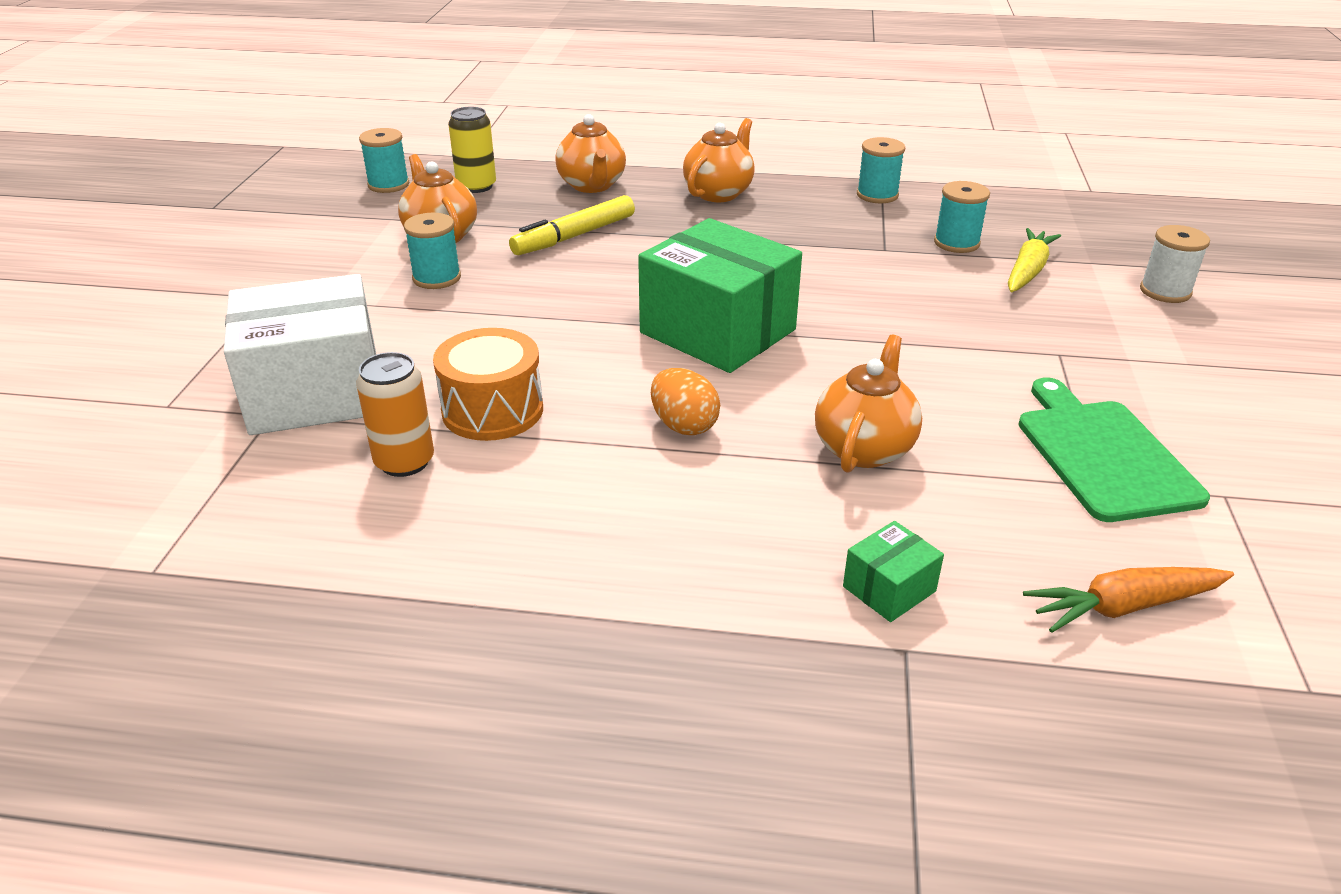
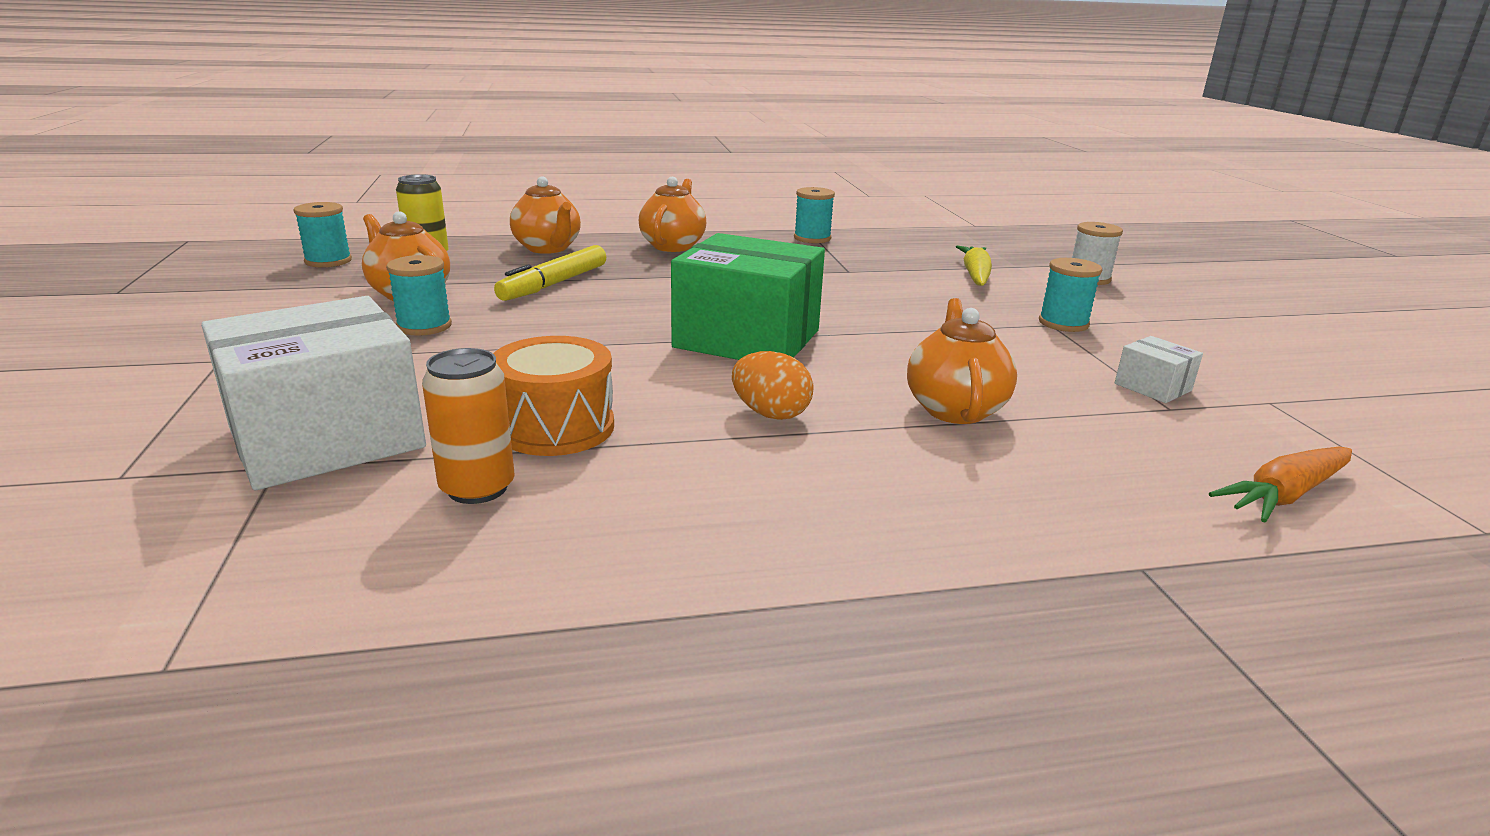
camera: 20 degrees left, 10 degrees down
green box [843,521,944,622] -> none
turquoise spool [934,181,990,253] -> turquoise spool moved to [1039,258,1102,332]
green cutting board [1018,377,1210,522] -> white box [1115,336,1203,403]

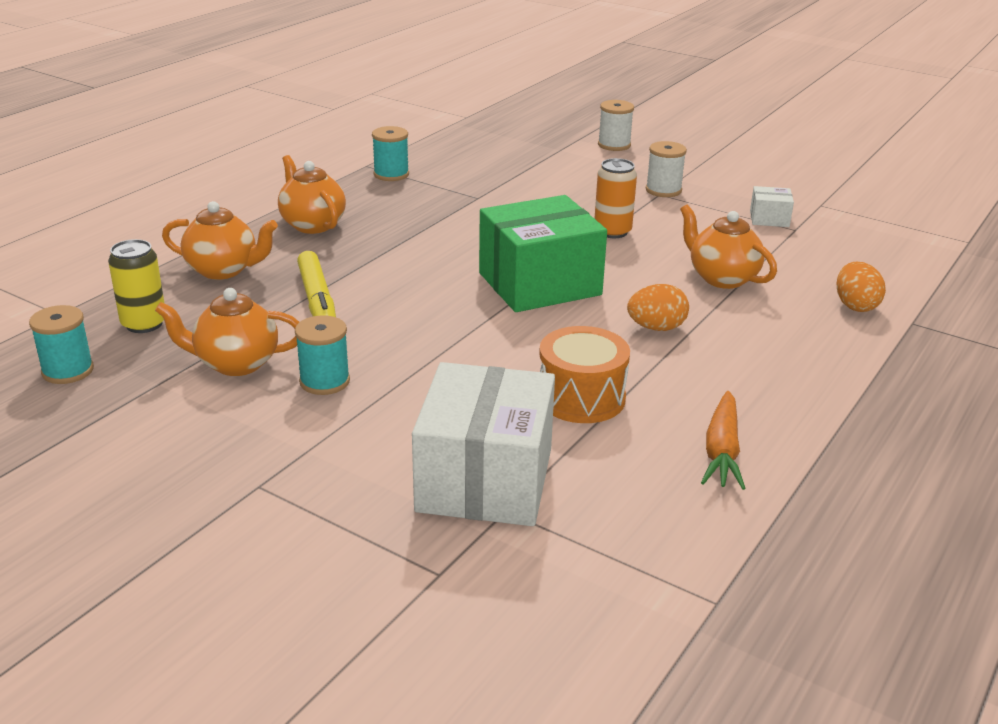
camera: 45 degrees left, 5 degrees up
orange can [422,348,515,504] -> orange can moved to [594,158,637,238]
yellow carrot [956,245,992,286] -> none
turquoise spool [1039,258,1102,332] -> white spool [646,141,687,197]
orange carrot [1209,446,1352,523] -> orange carrot moved to [701,391,746,490]
none -> orange egg [836,262,886,312]

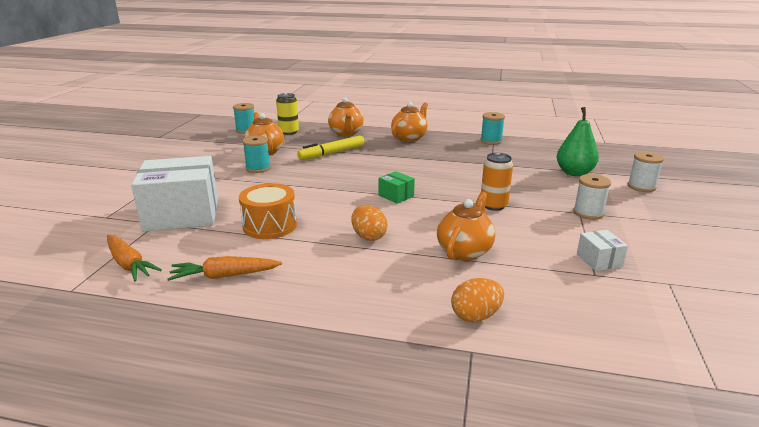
camera: 70 degrees right, 5 degrees down
green box [479,195,607,312] -> green box [379,171,415,204], size x0.43
none -> orange carrot [107,235,162,281]
none -> green pear [557,107,599,176]

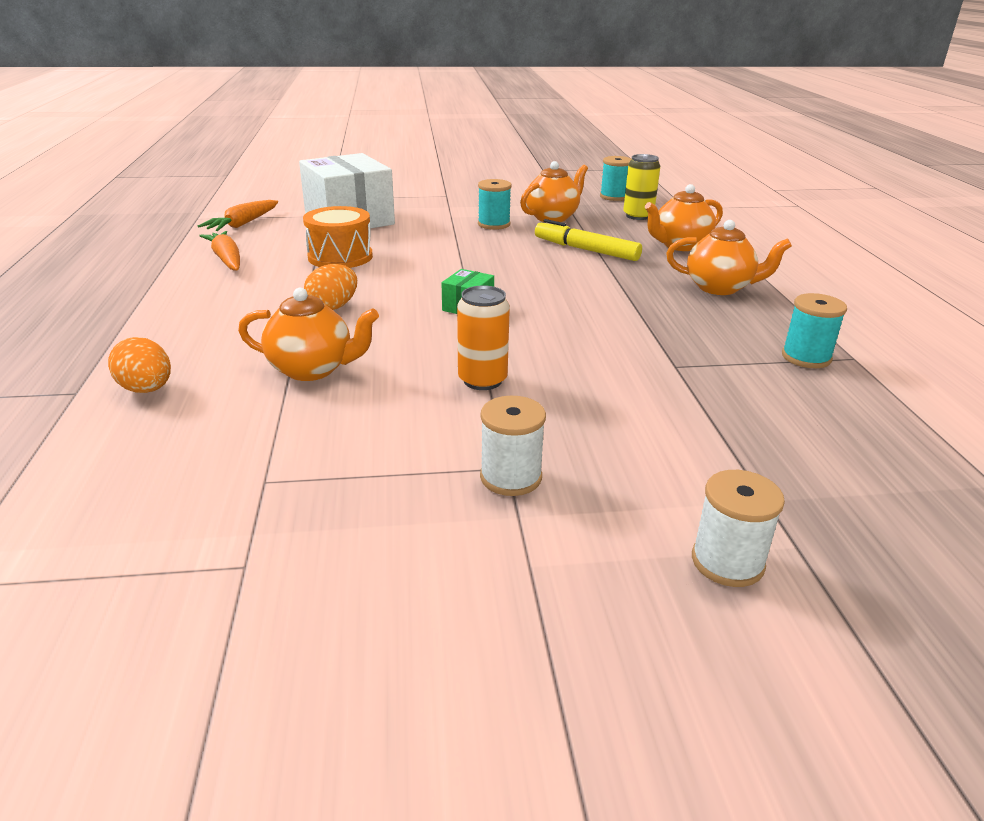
camera: 70 degrees right, 5 degrees up
green pear [557,107,599,176] -> none
white box [577,230,628,271] -> none

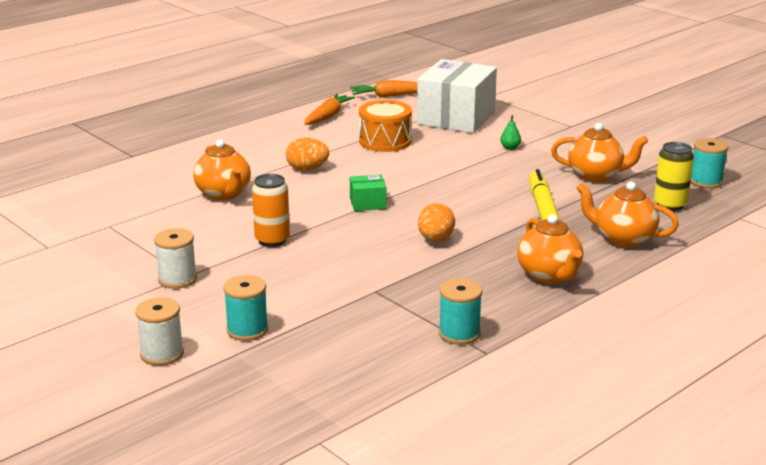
camera: 55 degrees right, 5 degrees down
orange egg [108,337,171,393] -> orange egg moved to [418,203,455,242]
turquoise spool [478,179,512,230] -> turquoise spool moved to [223,275,268,341]
none -> green pear [500,115,521,150]

